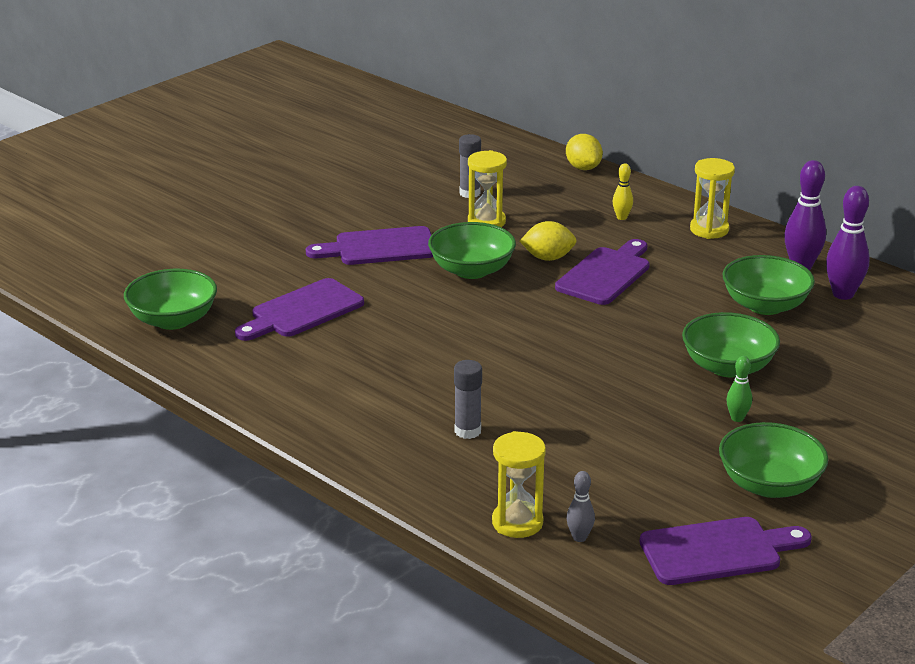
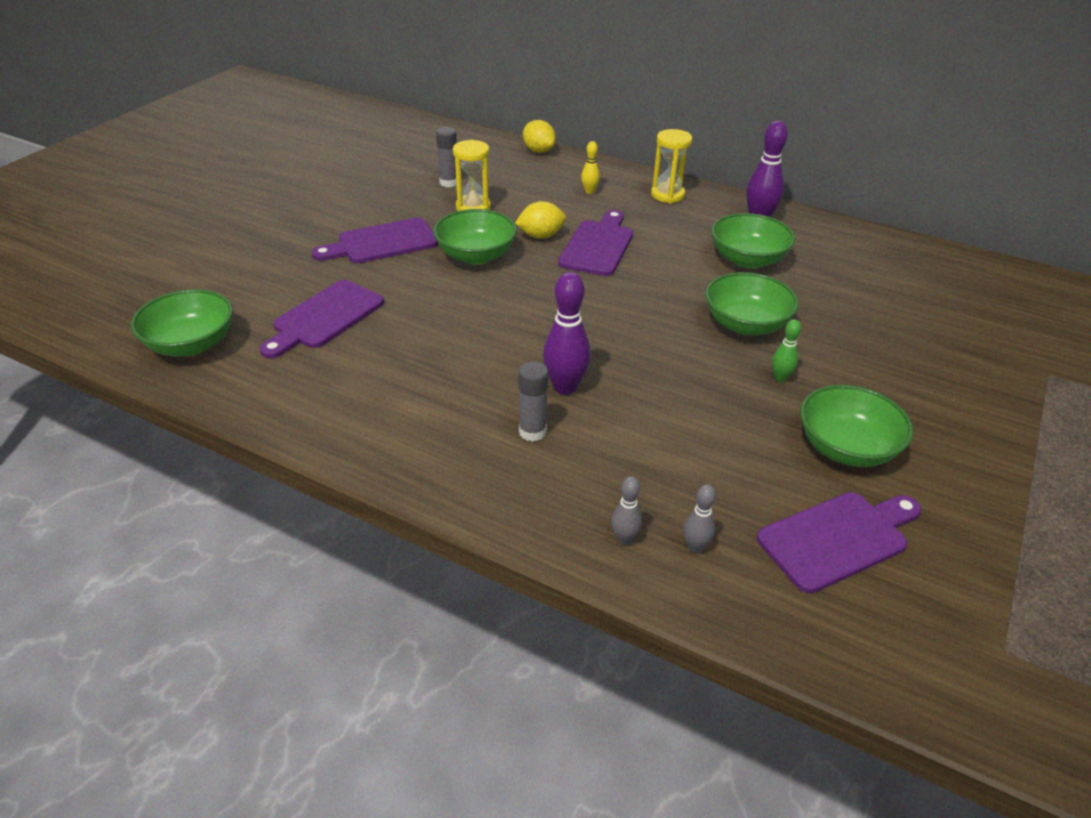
camera: 15 degrees left, 10 degrees up
yellow hourglass [492,431,546,538] -> grey bowling pin [611,476,642,545]
purple bowling pin [826,186,870,300] -> purple bowling pin moved to [543,272,591,395]

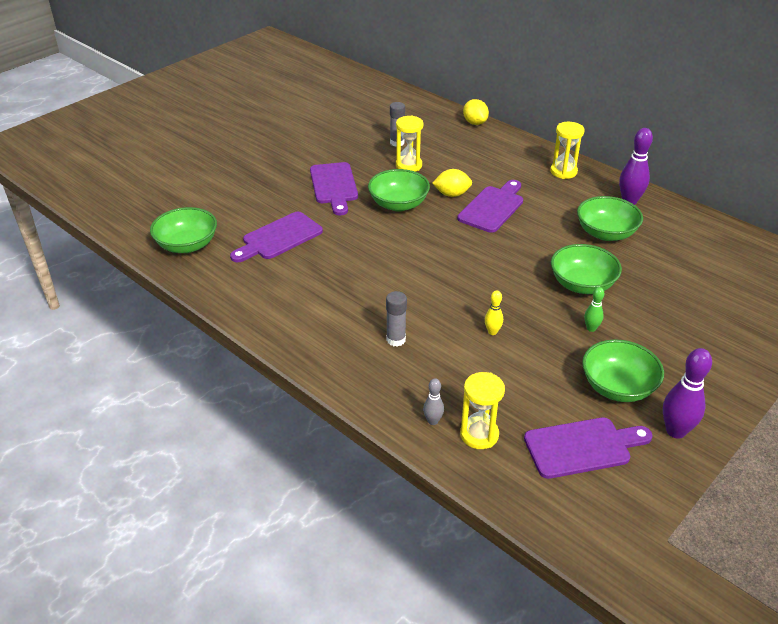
camera: 15 degrees right, 0 degrees up
purple cutting board [312,218,438,263] -> purple cutting board turned 90 degrees counterclockwise [310,162,358,215]
purple bowling pin [543,272,591,395] -> purple bowling pin moved to [663,348,712,439]
yellow bowling pin [581,141,600,194] -> yellow bowling pin moved to [485,290,503,335]
grey bowling pin [684,485,716,553] -> yellow hourglass [460,372,505,449]

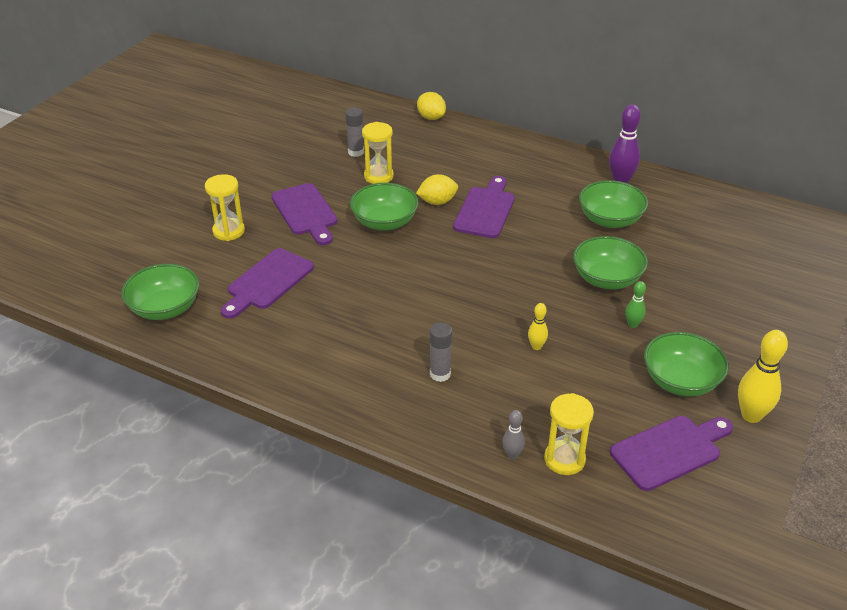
camera: 15 degrees left, 0 degrees up
yellow hourglass [550,122,585,179] -> yellow hourglass moved to [205,174,245,241]
purple bowling pin [663,348,712,439] -> yellow bowling pin [738,330,788,423]

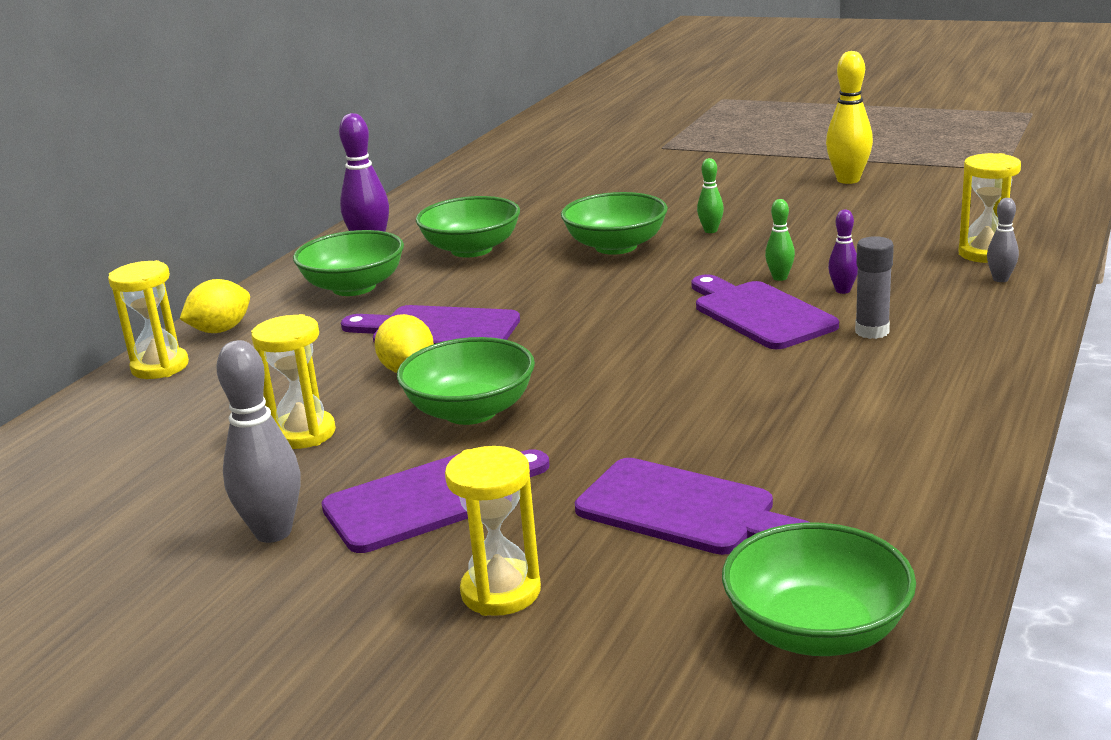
camera: 90 degrees left, 15 degrees down
grey glue stick [345,108,364,157] -> none
yellow lemon [417,92,446,120] -> yellow lemon moved to [180,279,250,333]
yellow bowling pin [528,303,548,350] -> green bowling pin [765,199,795,281]
purple cutting board [610,416,733,491] -> purple cutting board moved to [691,274,839,349]
green bowl [644,332,729,396] -> green bowl moved to [293,230,404,296]
none -> yellow hourglass [108,260,189,379]
none -> grey bowling pin [216,340,300,543]
none -> purple bowling pin [828,210,858,294]

